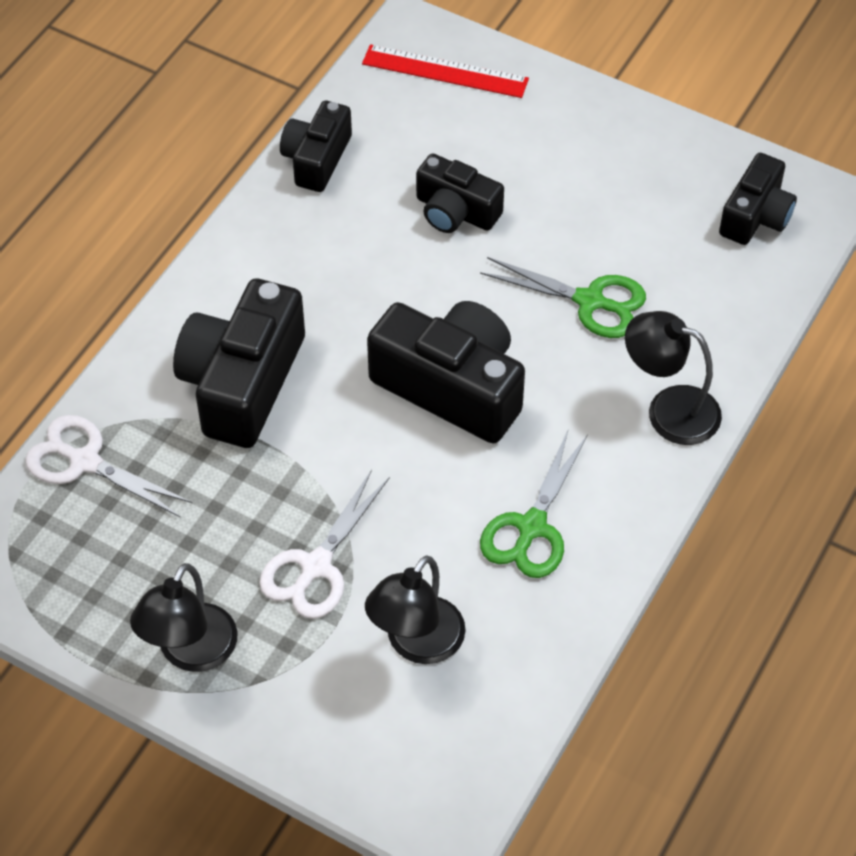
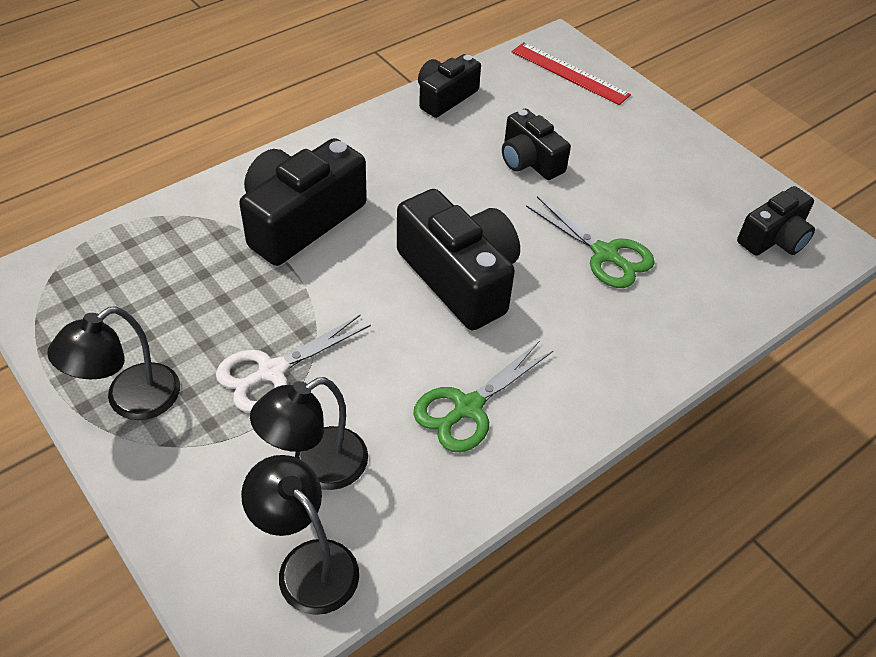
camera: 20 degrees right, 5 degrees down
white scissors [25,415,192,518] -> none
black lamp [625,311,722,445] -> black lamp moved to [241,455,359,615]

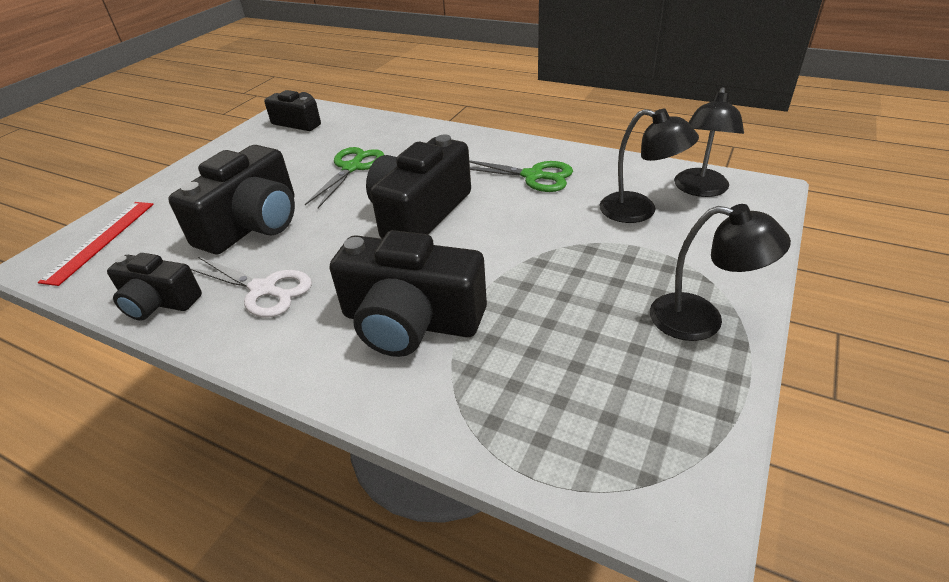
camera: 110 degrees left, 10 degrees down
white scissors [216,315,371,413] -> white scissors moved to [190,257,312,317]
black camera [502,109,571,180] -> black camera [168,145,295,254], size x1.67

